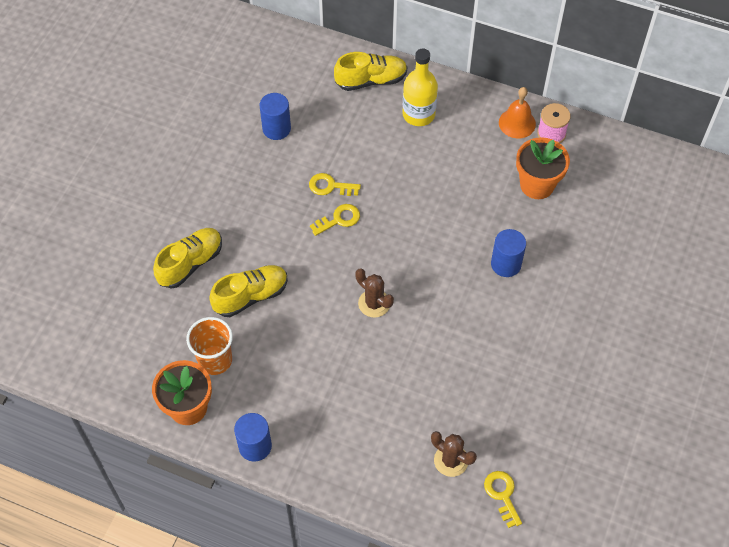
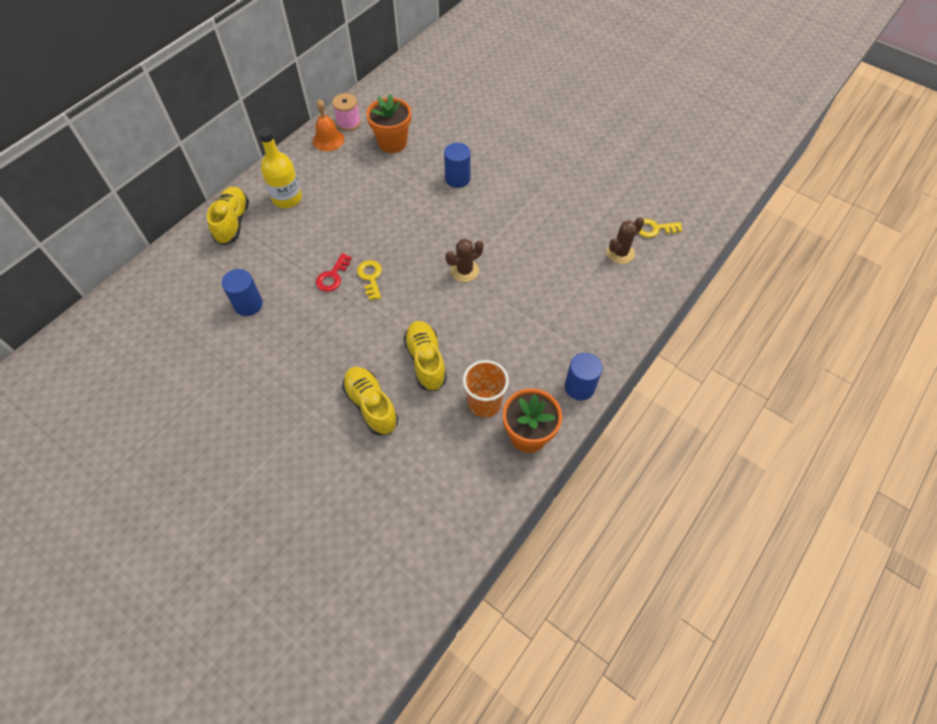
camera: 75 degrees left, 0 degrees up
yellow key [309,173,361,196] -> red key [316,253,352,292]

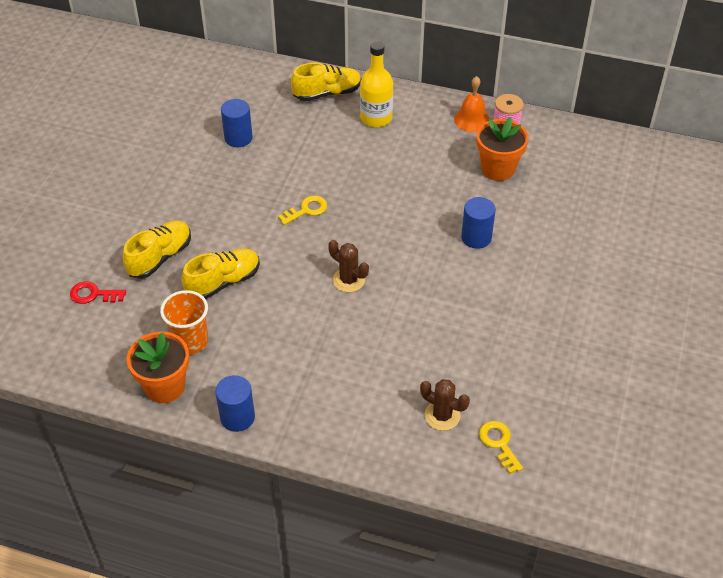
camera: 70 degrees right, 10 degrees down
red key [316,253,352,292] -> red key moved to [70,281,126,304]

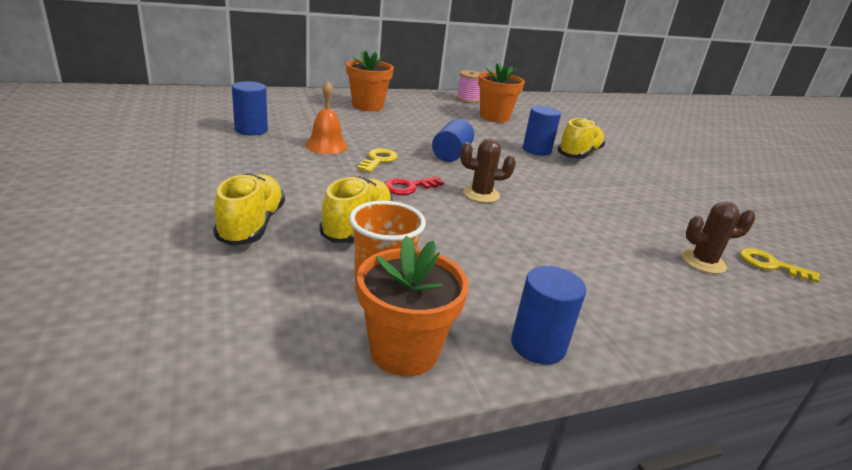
camera: 40 degrees left, 20 degrees down
red key [70,281,126,304] -> red key moved to [385,176,444,195]
yellow shoe [291,62,361,101] -> yellow shoe moved to [557,118,605,159]
yellow bottle [360,41,393,127] -> orange flower pot [346,51,394,111]
orange bell [454,76,490,132] -> orange bell moved to [305,81,348,154]
none -> blue cylinder [432,119,474,162]

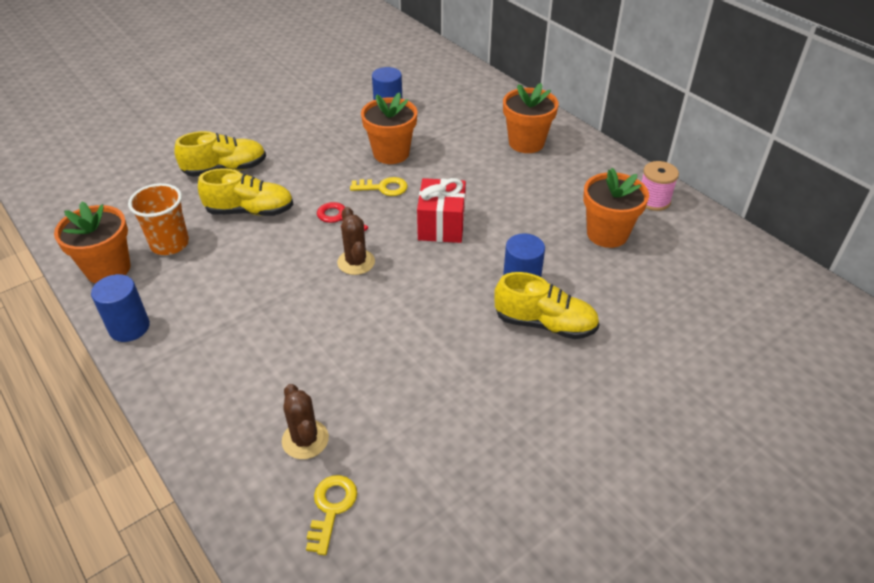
camera: 75 degrees right, 15 degrees up
orange bell [305,81,348,154] -> orange flower pot [361,92,417,164]
blue cylinder [432,119,474,162] -> red gift [417,178,466,243]

